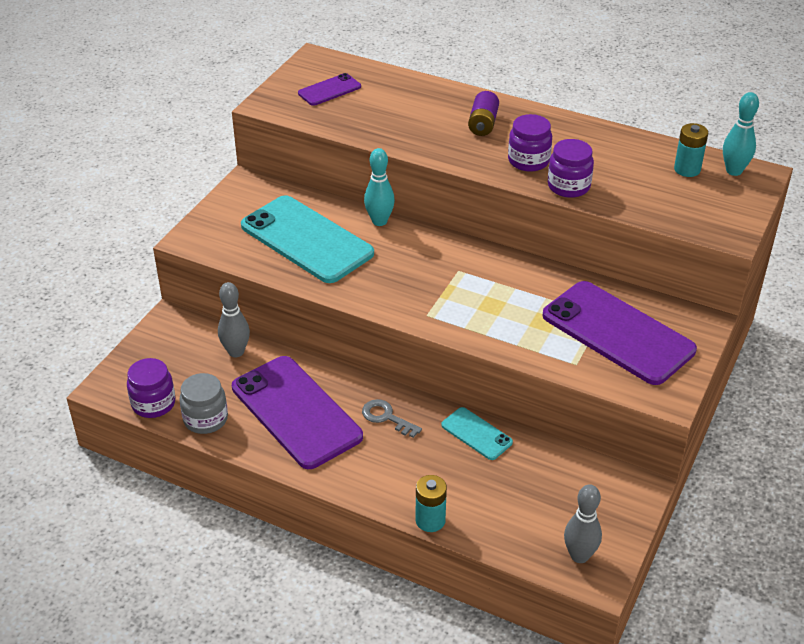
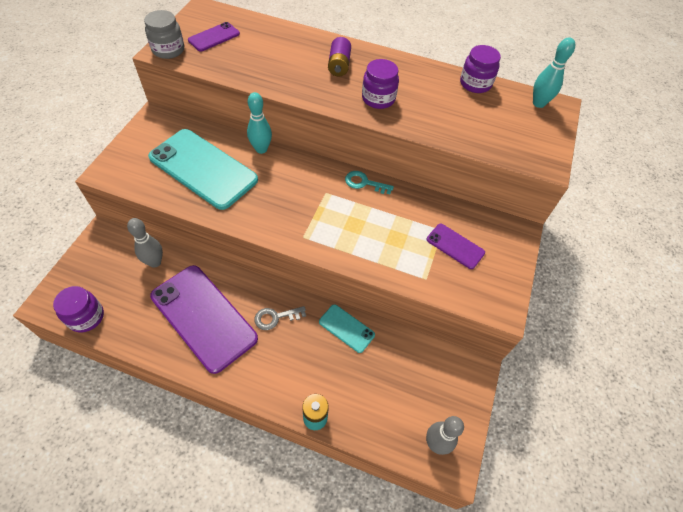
camera: 10 degrees left, 15 degrees up
grey jar [179,373,228,434] -> grey jar moved to [144,10,184,59]
grey key [362,399,422,438] -> grey key turned 45 degrees counterclockwise [254,306,306,330]
purple phone [542,281,697,385] -> purple phone [427,224,485,269], size x0.48
purple jar [548,139,594,198] -> purple jar moved to [460,45,501,93]
turquoise battery [674,123,708,177] -> none
none -> turquoise key [345,171,394,194]

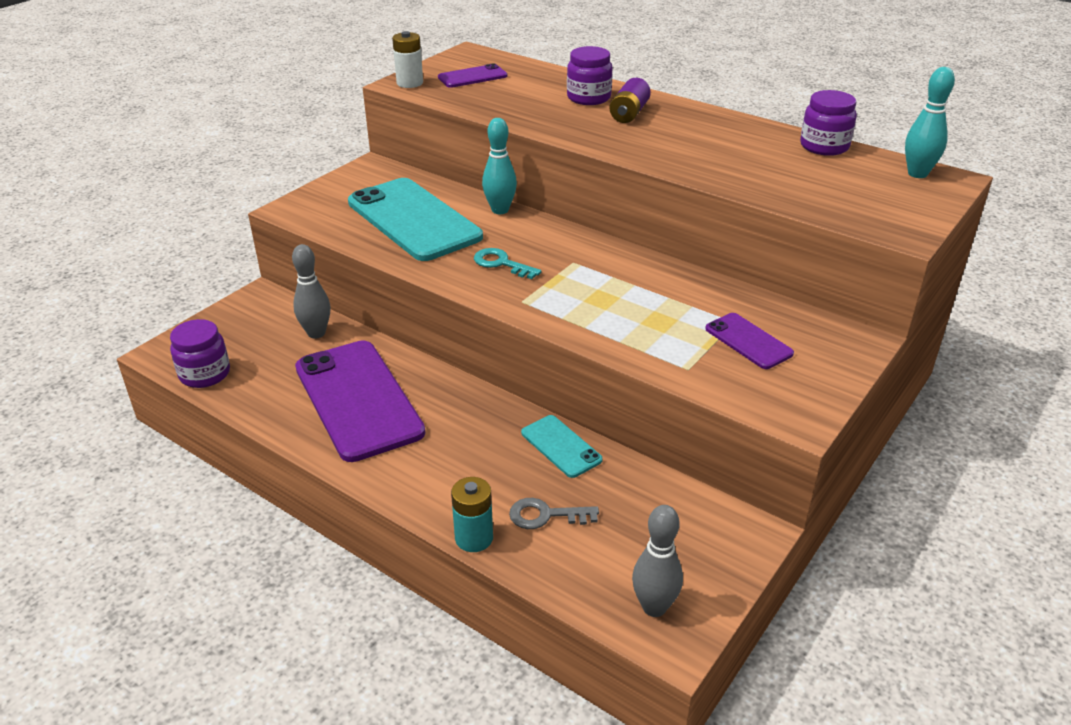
camera: 20 degrees right, 20 degrees down
grey jar [144,10,184,59] -> white battery [392,31,423,88]
grey key [254,306,306,330] -> grey key moved to [509,498,599,529]
turquoise key [345,171,394,194] -> turquoise key moved to [474,248,541,279]
purple jar [362,59,399,109] -> purple jar moved to [567,46,612,105]

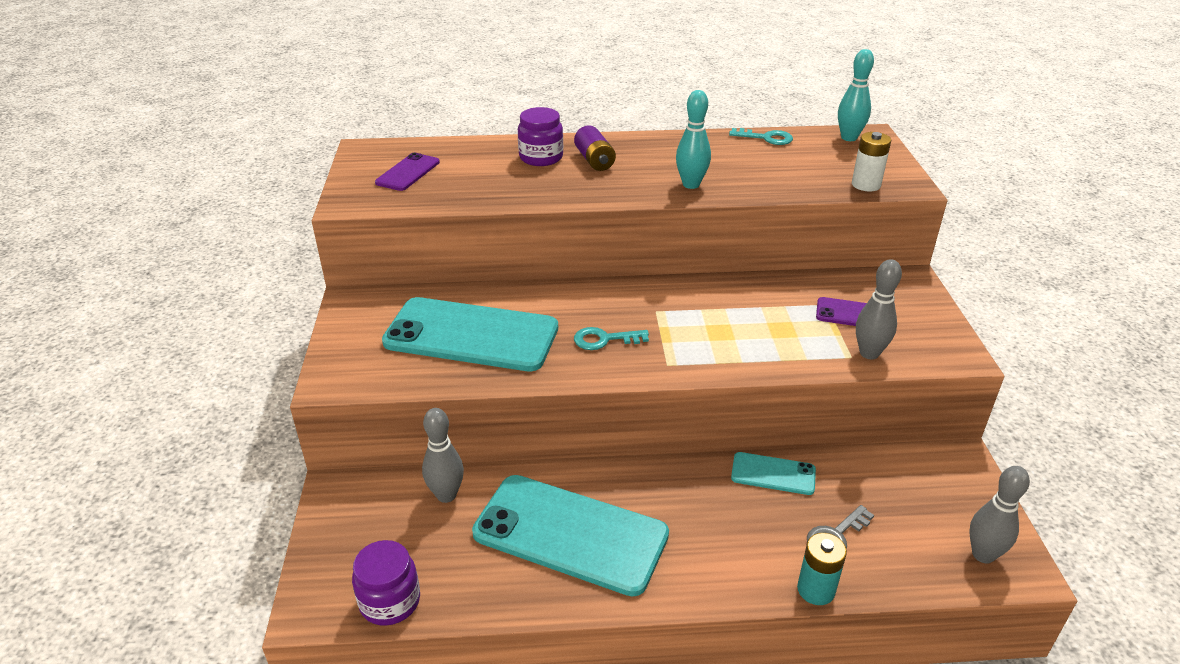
camera: 40 degrees left, 0 degrees up
purple phone [295,341,425,462] -> turquoise phone [472,475,669,597]
white battery [392,31,423,88] -> white battery moved to [852,132,891,191]
turquoise bowling pin [482,118,517,214] -> turquoise bowling pin moved to [676,90,711,189]
purple jar [800,90,857,156] -> turquoise key [729,128,793,145]
none -> grey bowling pin [856,259,902,359]

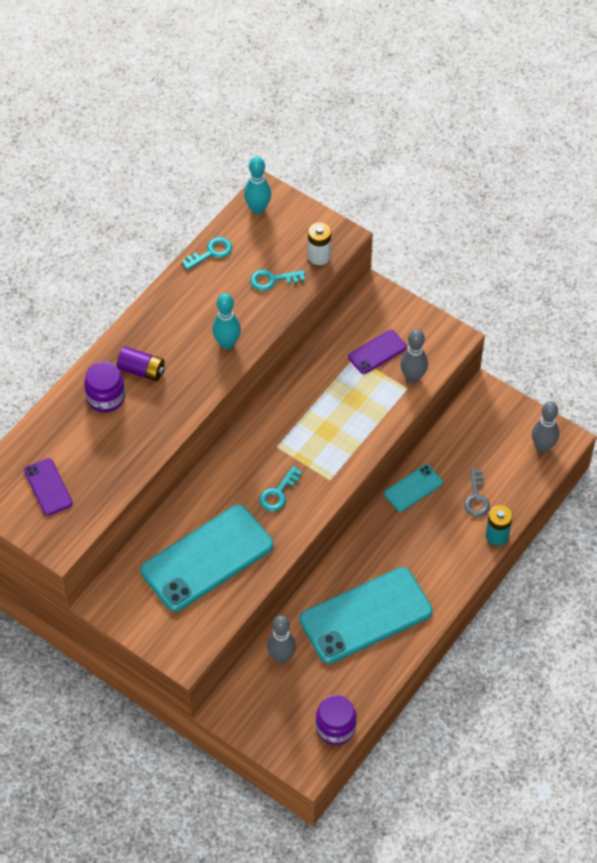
camera: 50 degrees left, 20 degrees up
none -> turquoise key [250,270,305,291]

